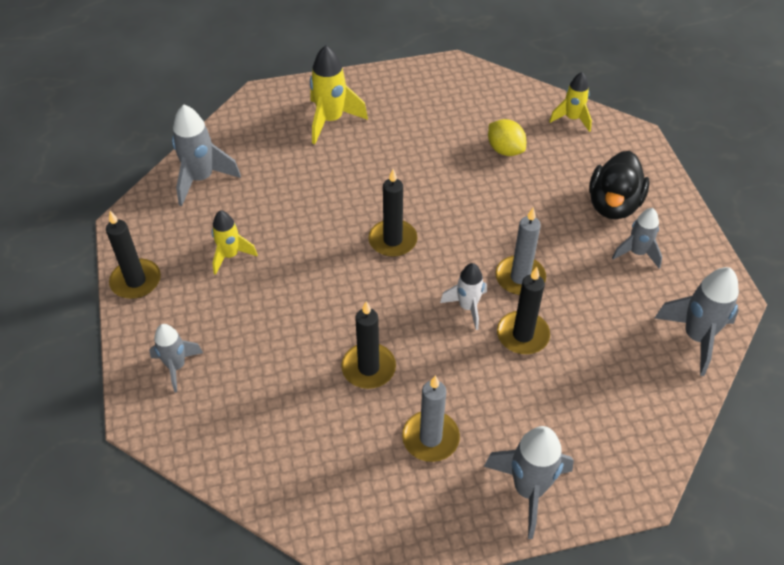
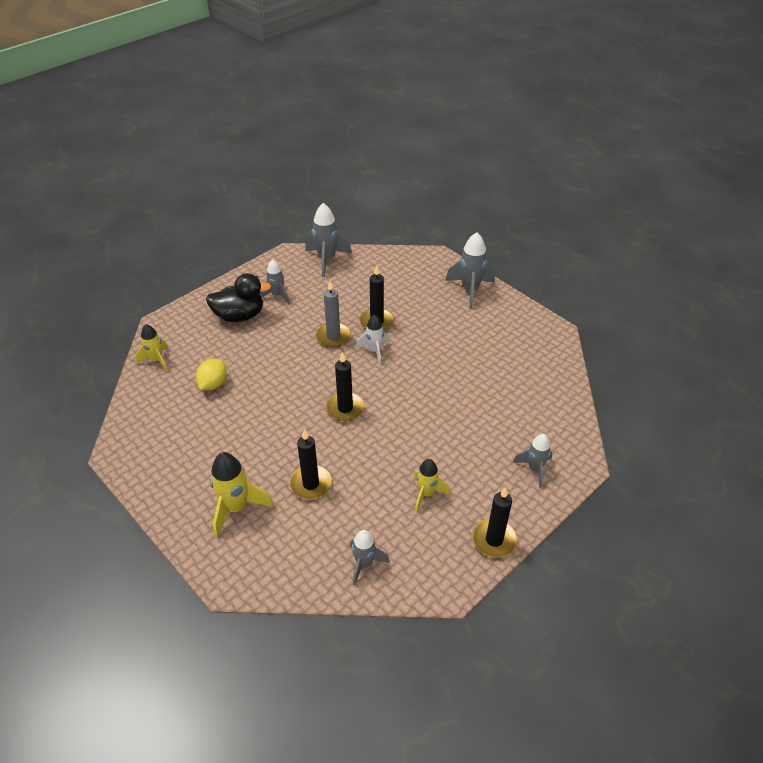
camera: 120 degrees left, 5 degrees down
grey rocket [172,104,241,206] -> grey rocket [350,530,390,585], size x0.64
black candle [341,301,396,389] -> black candle moved to [289,429,332,500]
grey candle [402,375,460,462] -> none

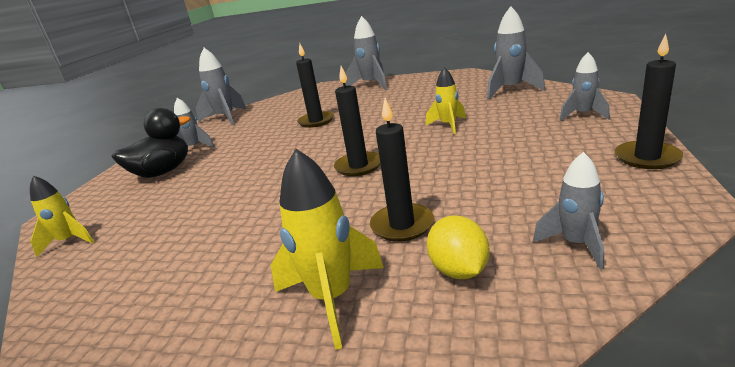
camera: 30 degrees left, 20 degrees down
yellow lemon [196,359,227,390] -> yellow lemon moved to [427,215,490,279]
grey candle [316,281,351,348] -> none
white rocket [356,315,389,365] -> none
yellow rocket [413,459,450,512] -> yellow rocket moved to [426,67,466,134]
none -> grey rocket [487,6,545,100]

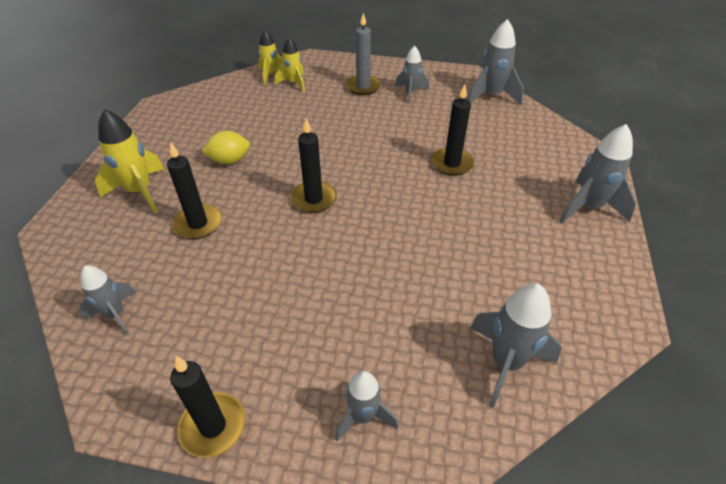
camera: 85 degrees right, 20 degrees up
black duck [112,108,191,178] -> grey candle [345,13,381,95]
yellow rocket [426,67,466,134] -> yellow rocket moved to [275,37,305,92]
yellow lemon [427,215,490,279] -> yellow lemon moved to [201,131,250,164]

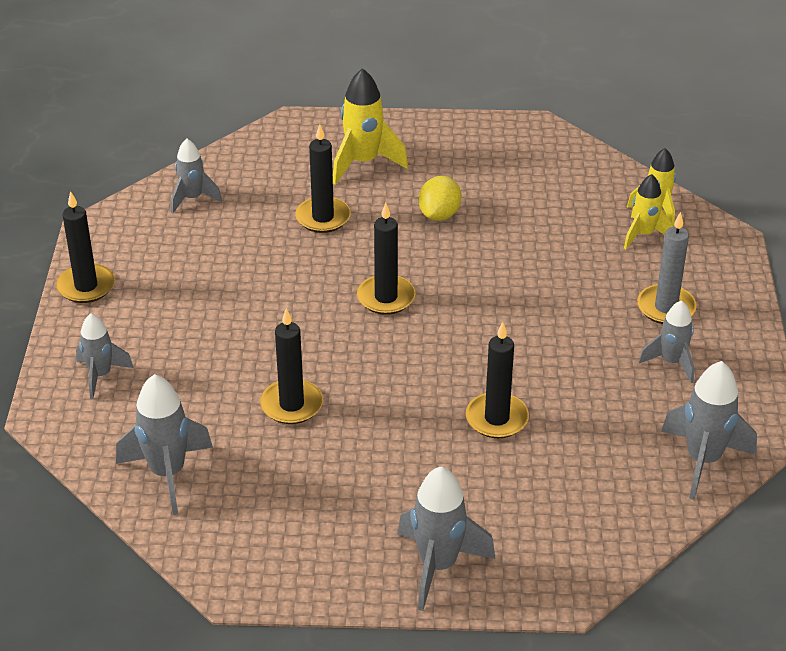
camera: 80 degrees right, 5 degrees down
yellow lemon [201,131,250,164] -> yellow lemon turned 45 degrees clockwise [419,176,461,221]
none -> black candle [260,308,323,424]

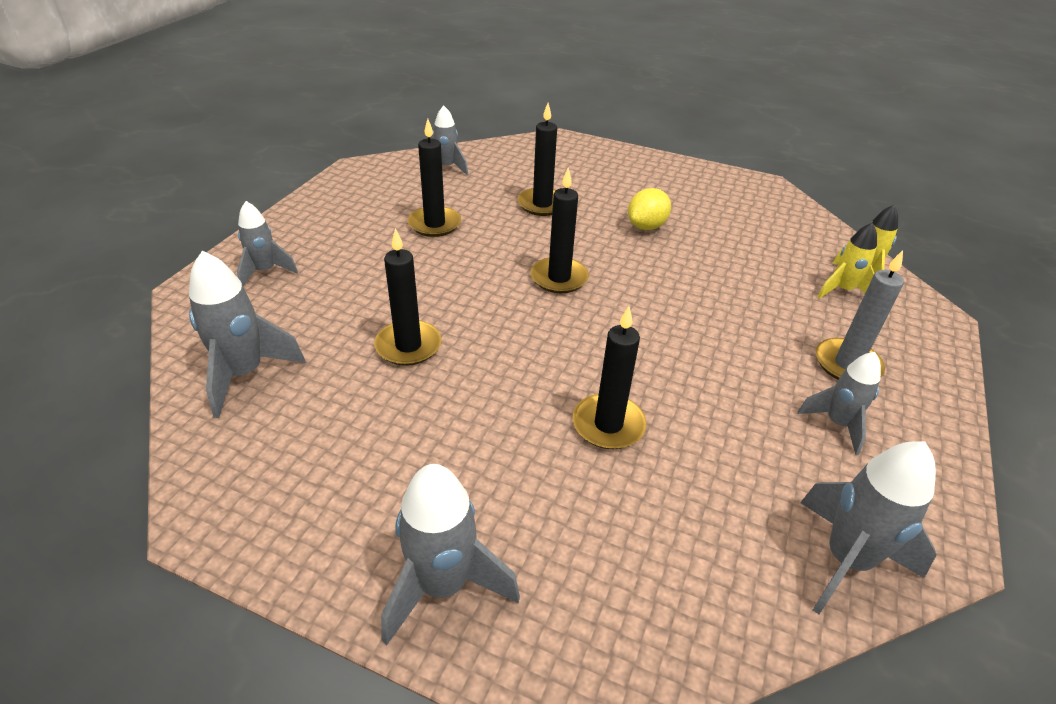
camera: 20 degrees right, 0 degrees up
black candle [56,191,115,303] -> black candle moved to [408,119,461,237]
yellow rocket [333,68,408,185] -> none

